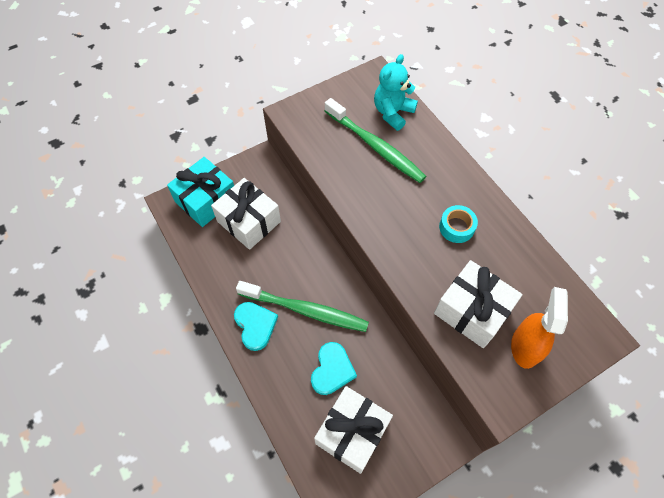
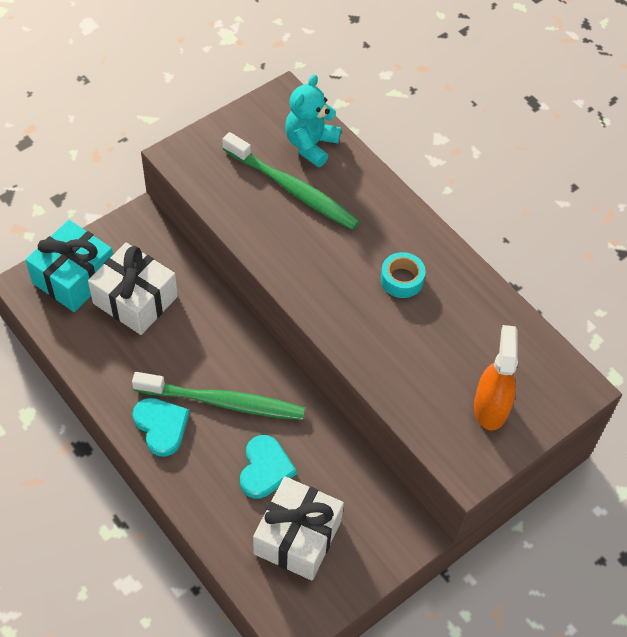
camera: 10 degrees left, 5 degrees down
white gift [434,260,523,348] -> none

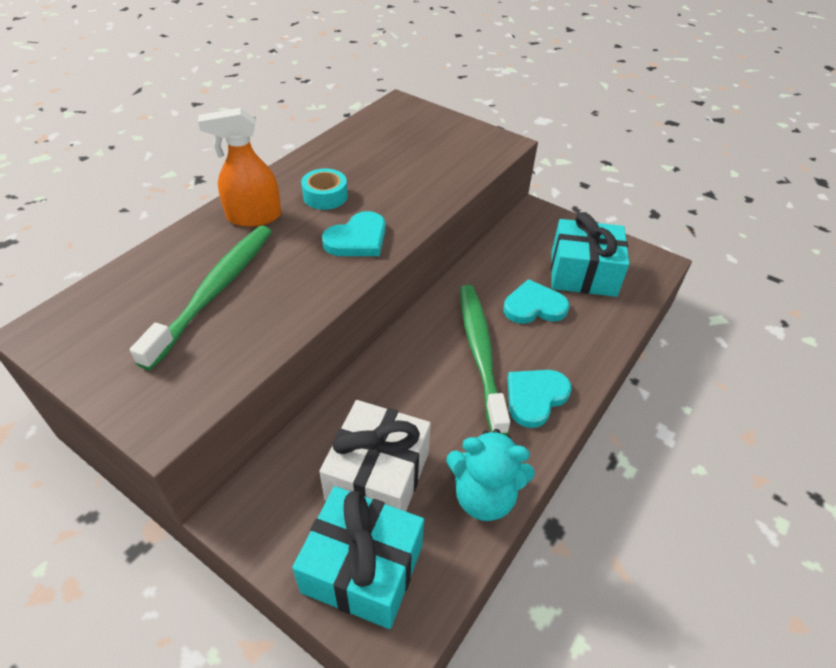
camera: 105 degrees left, 10 degrees down
white gift [253,476,344,581] -> turquoise gift [551,212,629,297]
turquoise teddy bear [285,75,341,167] -> turquoise teddy bear moved to [446,429,535,521]
orange spray bottle [474,325,518,430] -> orange spray bottle moved to [198,108,281,227]
none -> turquoise heart [322,211,386,256]

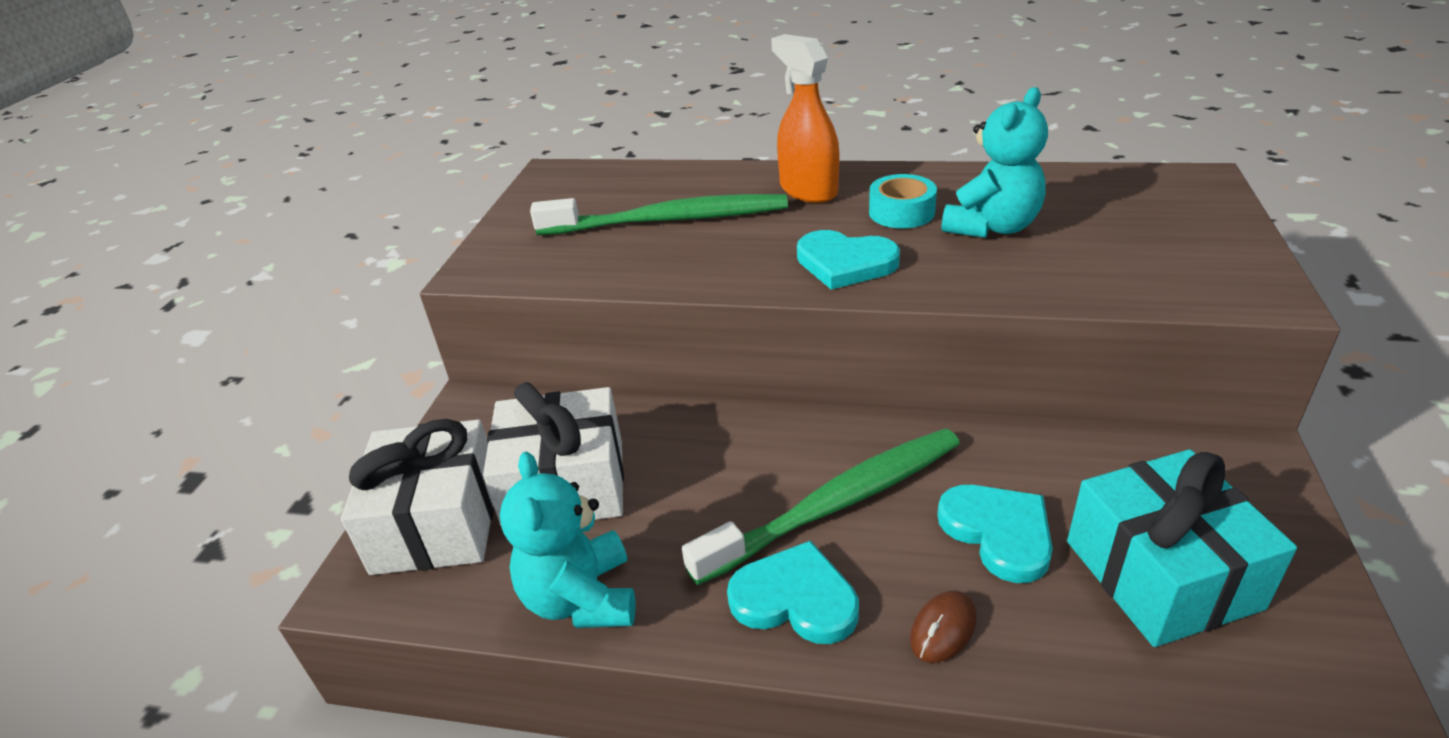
camera: 70 degrees right, 10 degrees down
turquoise gift [292,486,424,629] -> white gift [341,419,494,575]
none -> brown mouse [910,591,977,663]
none -> turquoise teddy bear [941,87,1048,238]

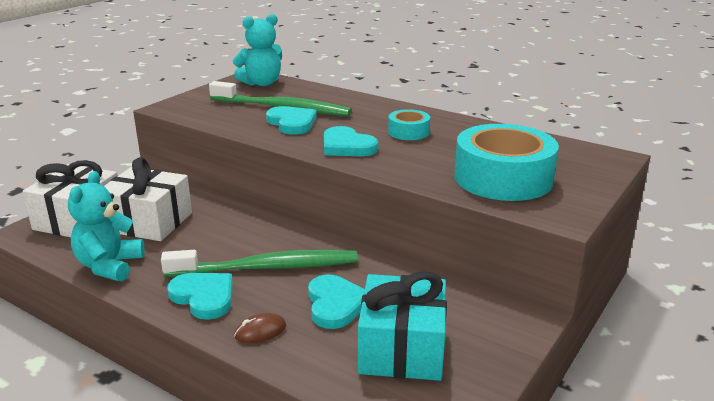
camera: 20 degrees right, 10 degrees down
orange spray bottle [771,34,840,203] -> none
turquoise teddy bear [941,87,1048,238] -> turquoise teddy bear moved to [233,14,282,86]
none -> turquoise heart [266,106,317,135]
none -> turquoise tape [455,124,559,201]

